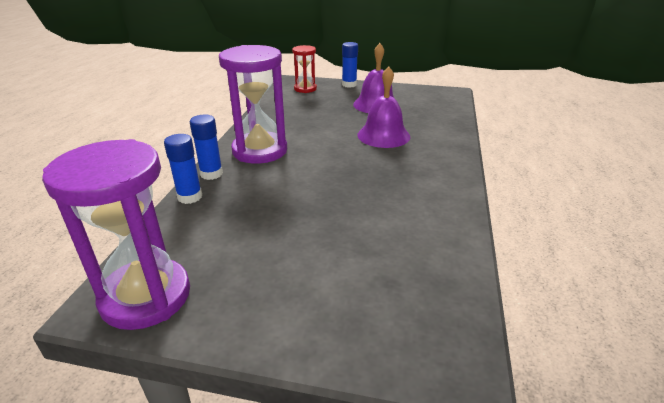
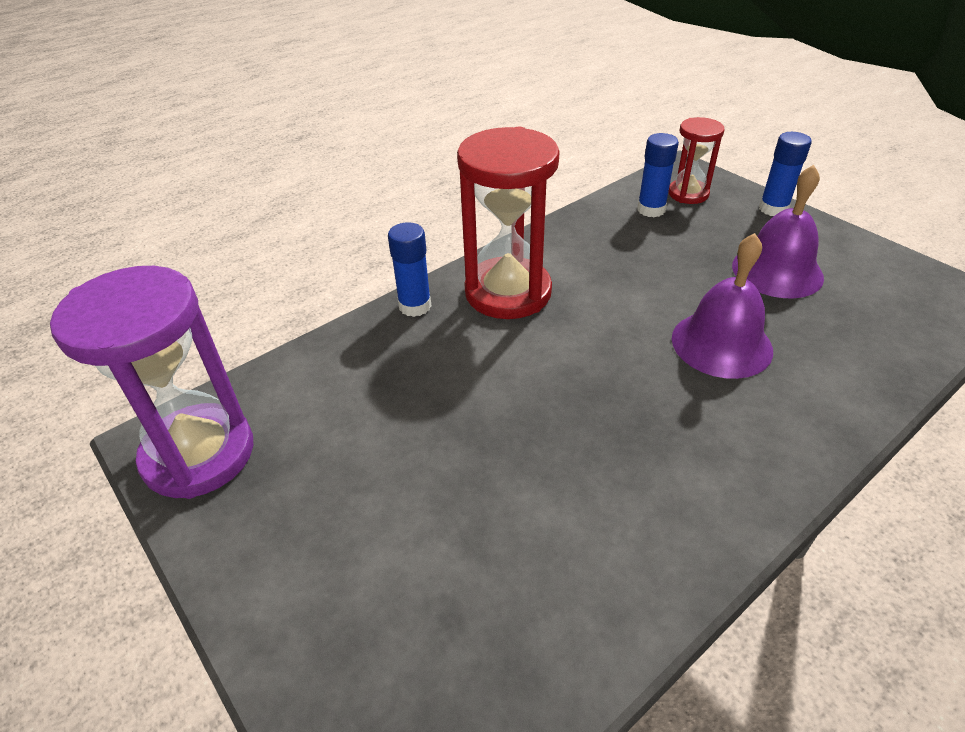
camera: 40 degrees right, 10 degrees up
blue glue stick [164,134,202,204] -> blue glue stick moved to [637,133,679,217]
purple hourglass [219,45,287,164] -> red hourglass [457,127,560,319]

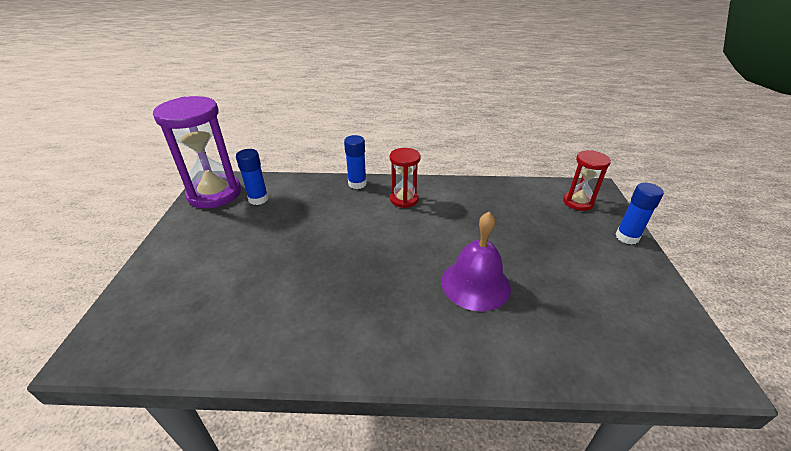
camera: 40 degrees right, 5 degrees down
red hourglass [457,127,560,319] -> red hourglass [390,148,421,208], size x0.55
blue glue stick [637,133,679,217] -> blue glue stick moved to [236,149,269,205]
purple bell [732,165,824,298] -> none

